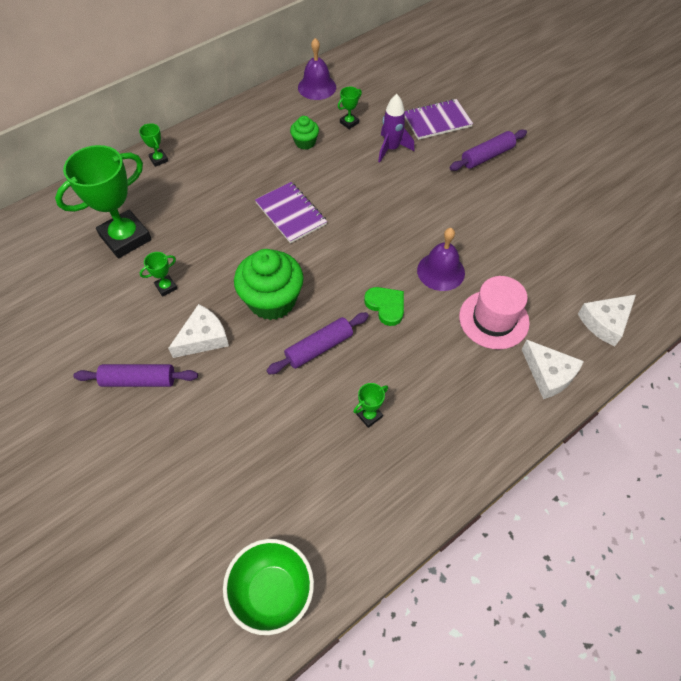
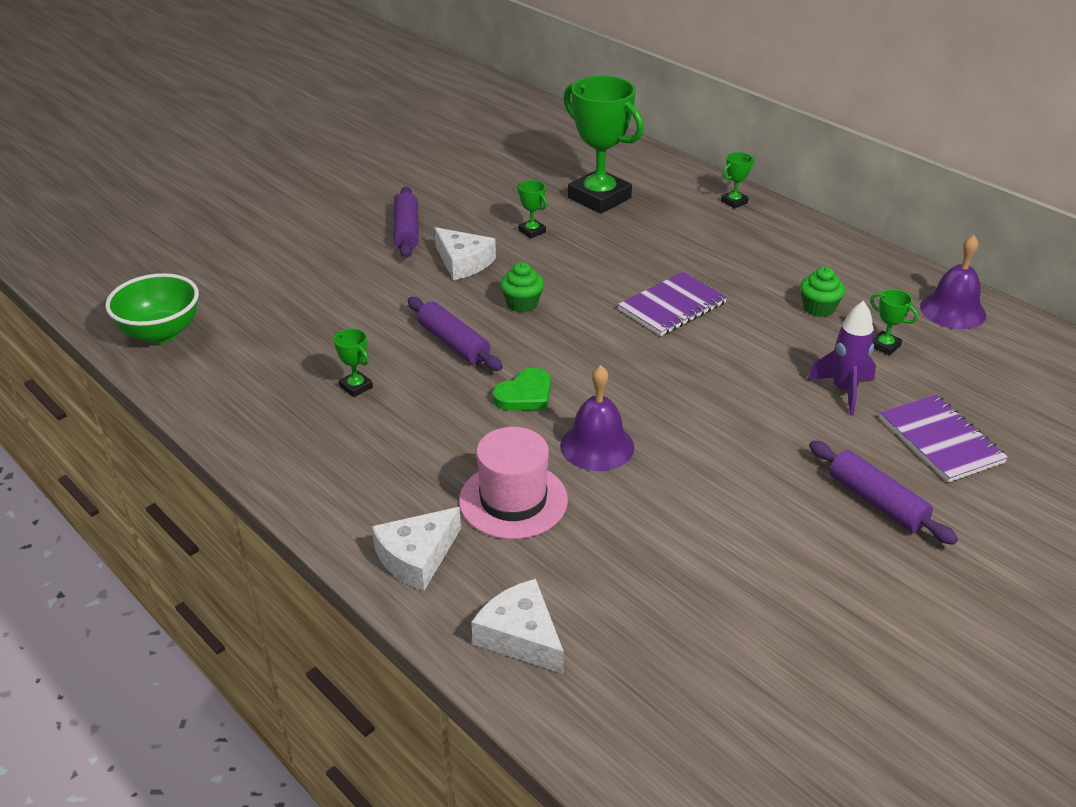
camera: 85 degrees right, 20 degrees down
green cupcake [234,249,304,320] -> green cupcake [500,262,544,312], size x0.51

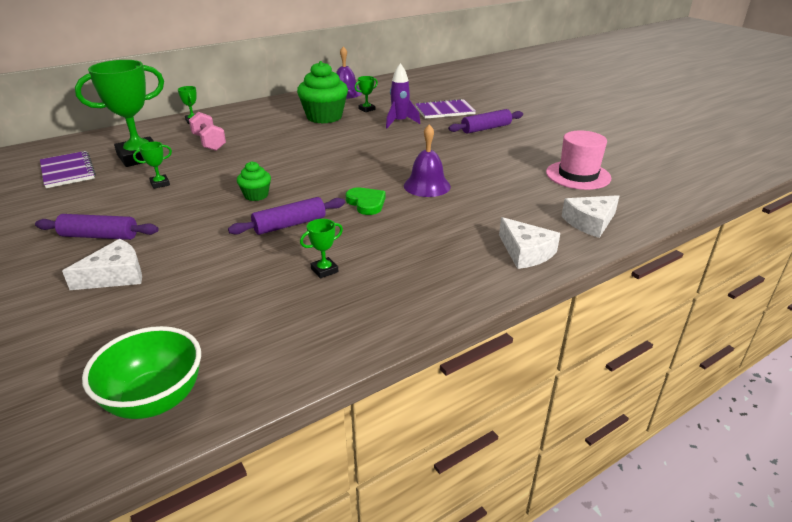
camera: 80 degrees left, 5 degrees down
white cheese [435,227,496,280] -> white cheese moved to [62,239,142,290]
pink hat [459,427,568,539] -> pink hat moved to [546,131,611,190]
purple notebook [618,272,727,336] -> purple notebook moved to [40,151,96,188]
green cupcake [800,267,845,317] -> green cupcake [297,61,348,124], size x1.96
none -> pink dumbbell [189,112,226,151]

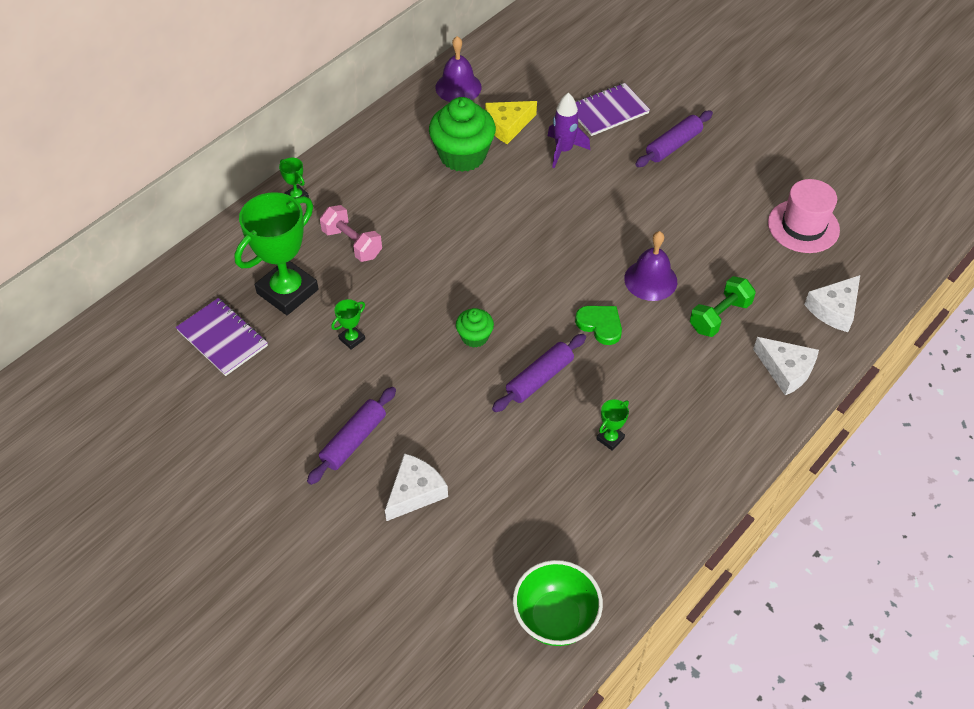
camera: 15 degrees left, 20 degrees up
purple rolling pin [35,214,159,240] -> purple rolling pin turned 45 degrees counterclockwise [307,387,396,485]
green trophy [355,76,378,112] -> yellow cheese [485,101,537,144]
none -> green dumbbell [690,276,756,337]

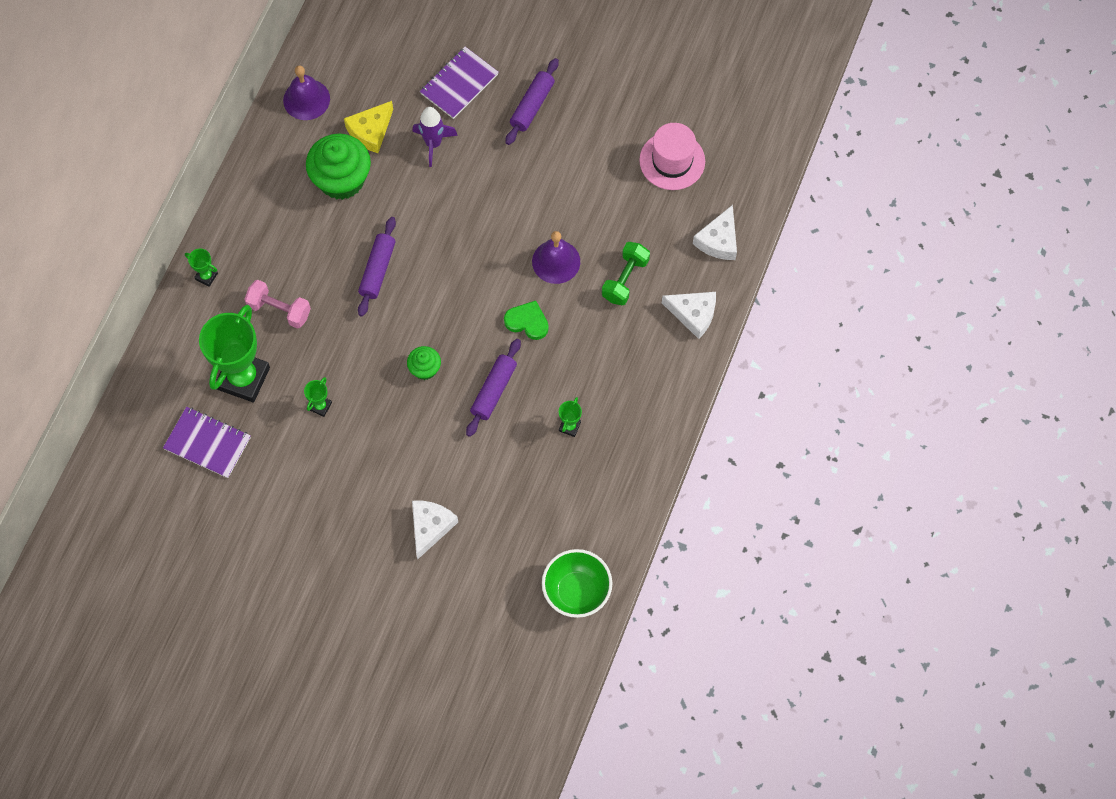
camera: 20 degrees left, 15 degrees up
purple rolling pin [307,387,396,485] -> purple rolling pin moved to [358,217,396,317]

